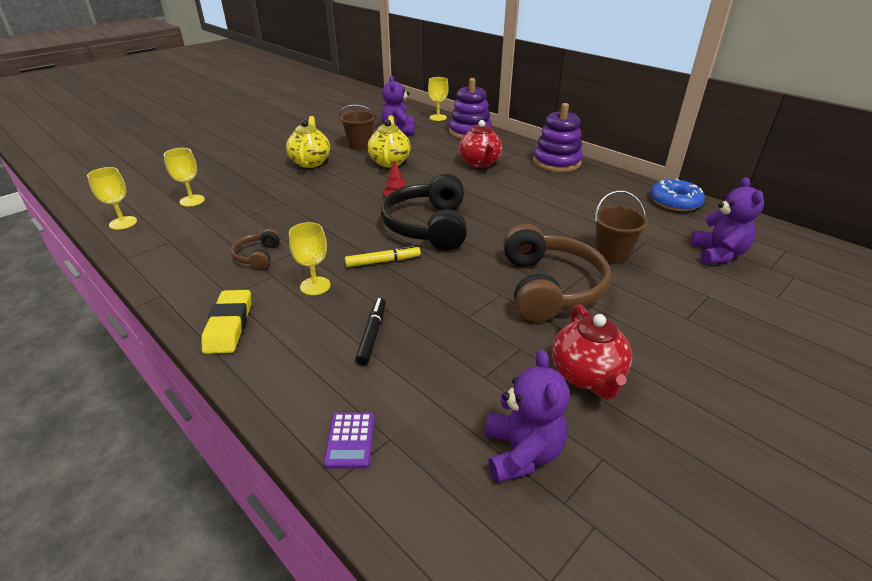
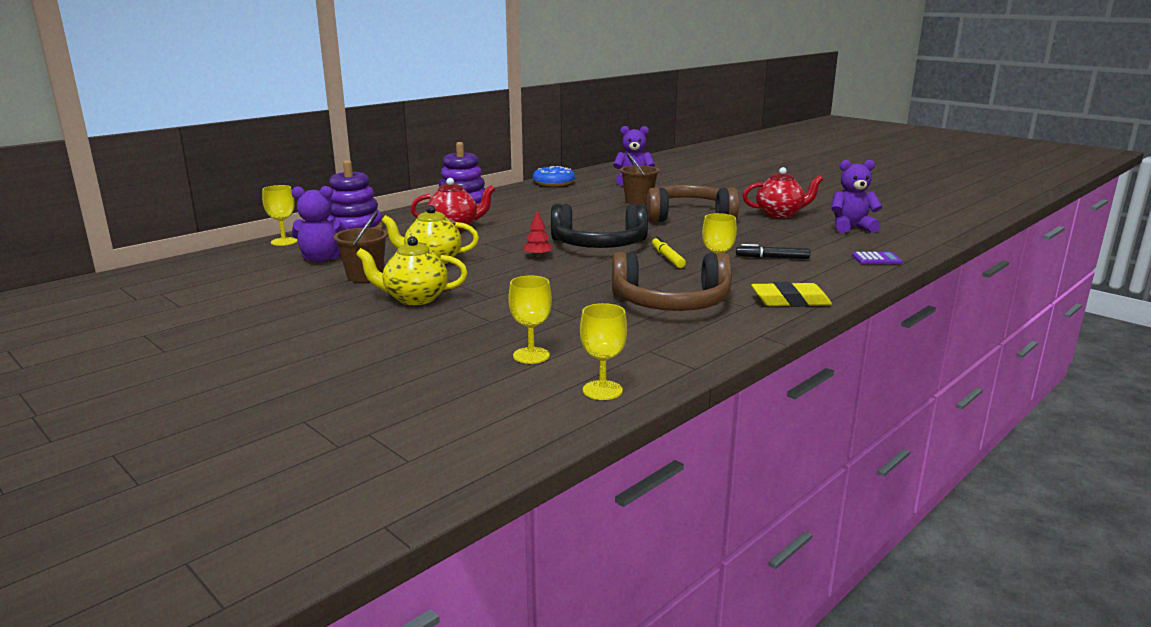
camera: 90 degrees left, 15 degrees down
brown headphones [231,229,280,269] -> brown headphones [612,252,732,311], size x2.14

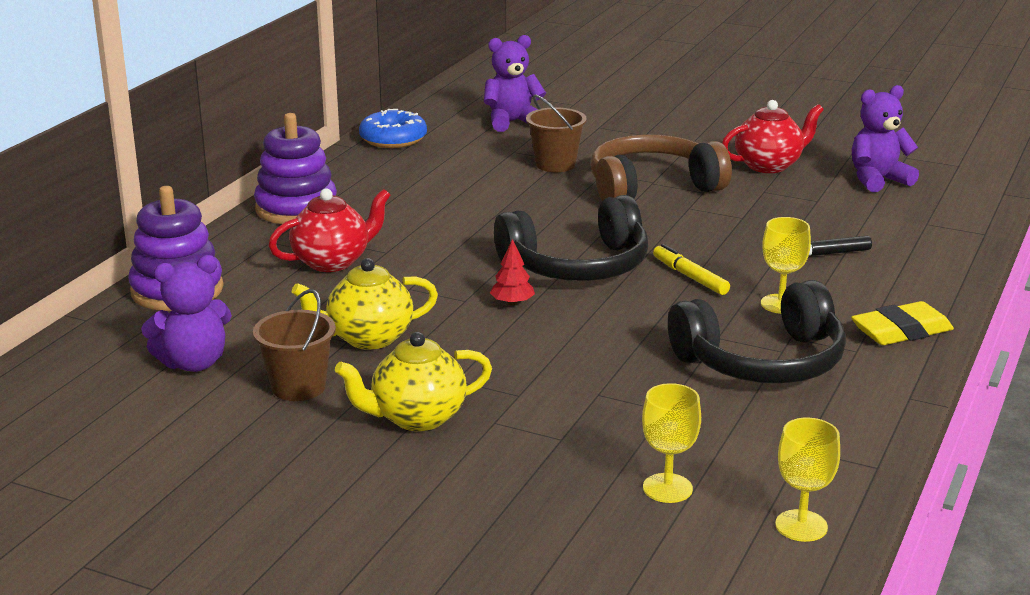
camera: 20 degrees left, 5 degrees up
yellow goblet [262,185,297,246] -> none
brown headphones [612,252,732,311] -> black headphones [668,280,846,383]
purple calculator [852,252,902,264] -> none

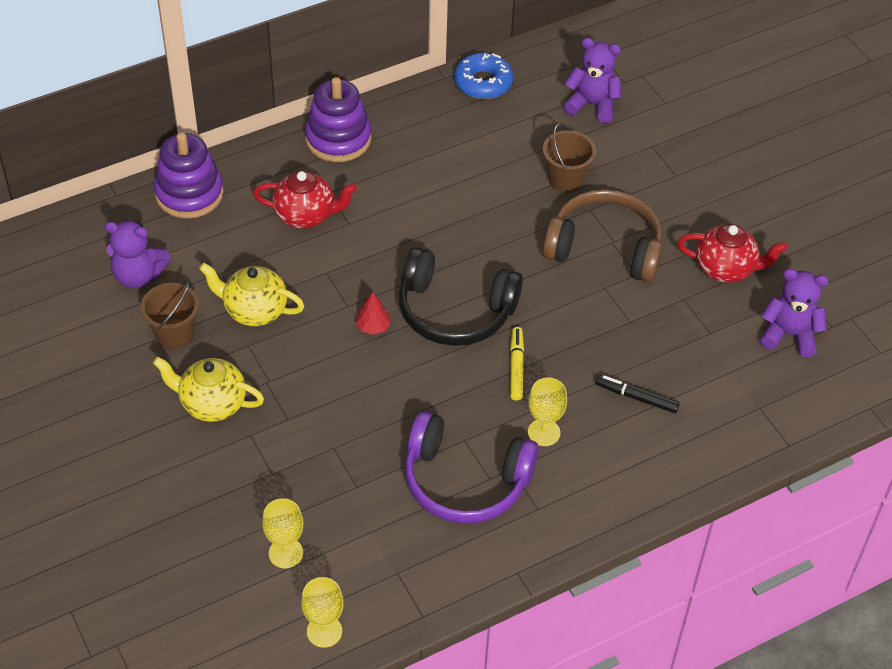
camera: 35 degrees right, 25 degrees up
black headphones [668,280,846,383] -> purple headphones [405,411,539,524]
yellow eraser [851,301,954,345] -> none

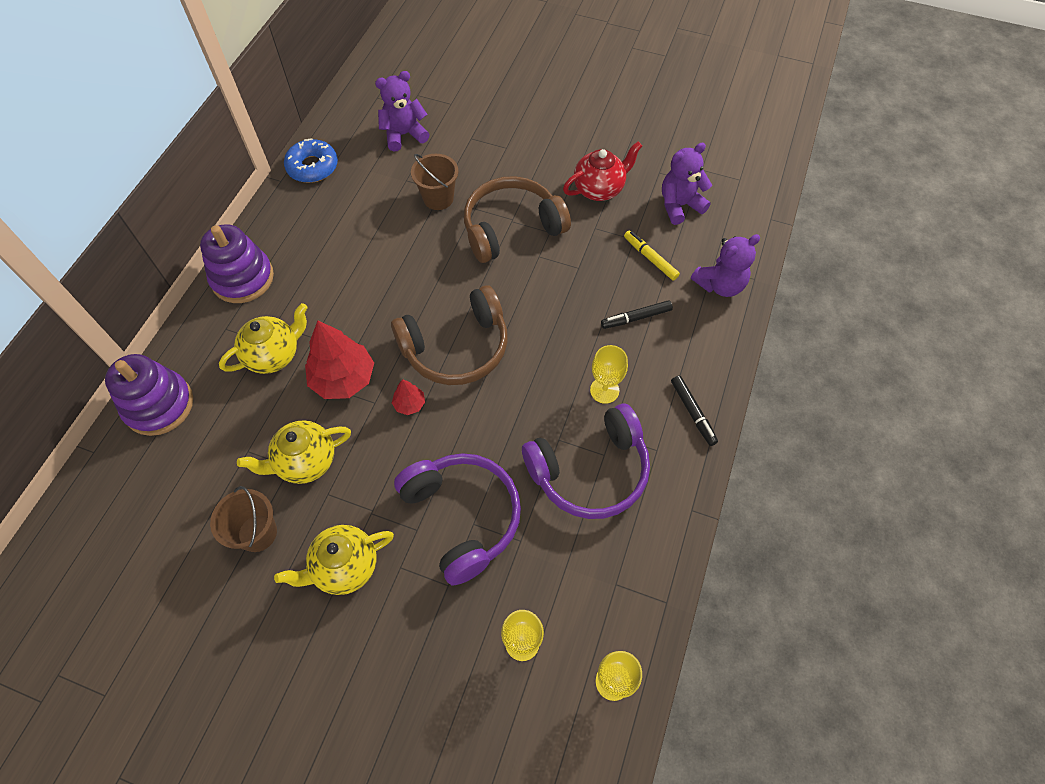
camera: 40 degrees left, 10 degrees up
purple teddy bear [104,221,171,288] -> purple teddy bear moved to [691,234,760,297]
red teapot [253,170,357,228] -> yellow teapot [219,303,308,374]
black headphones [399,247,523,346] -> brown headphones [391,285,508,385]
yellow marker [510,327,524,400] -> yellow marker moved to [624,230,680,280]
none -> red tree [305,321,374,399]
none -> purple headphones [394,453,521,586]
none -> black marker [671,375,718,446]

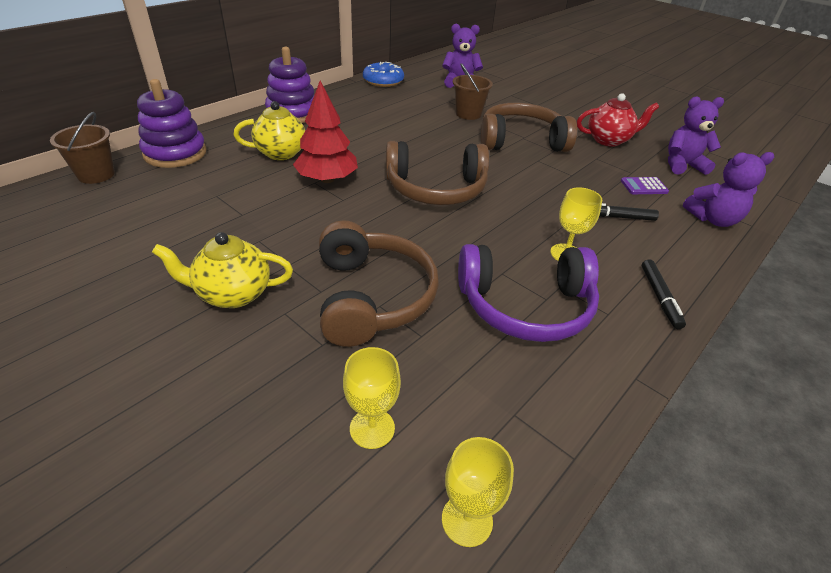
camera: 20 degrees right, 20 degrees down
brown bucket [210,486,277,552] -> brown bucket moved to [50,112,115,184]
yellow teapot [237,420,351,484] -> none
red tree [392,379,425,415] -> none
purple headphones [394,453,521,586] -> brown headphones [319,220,439,347]
yellow marker [624,230,680,280] -> purple calculator [621,177,669,194]

